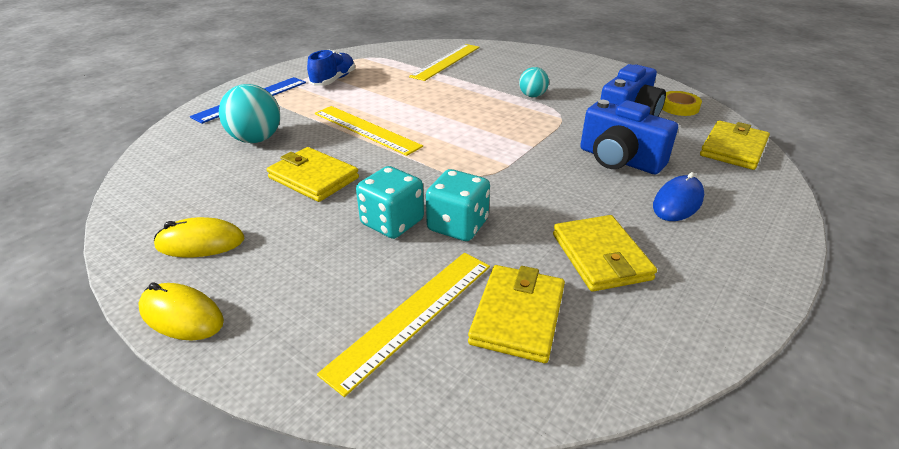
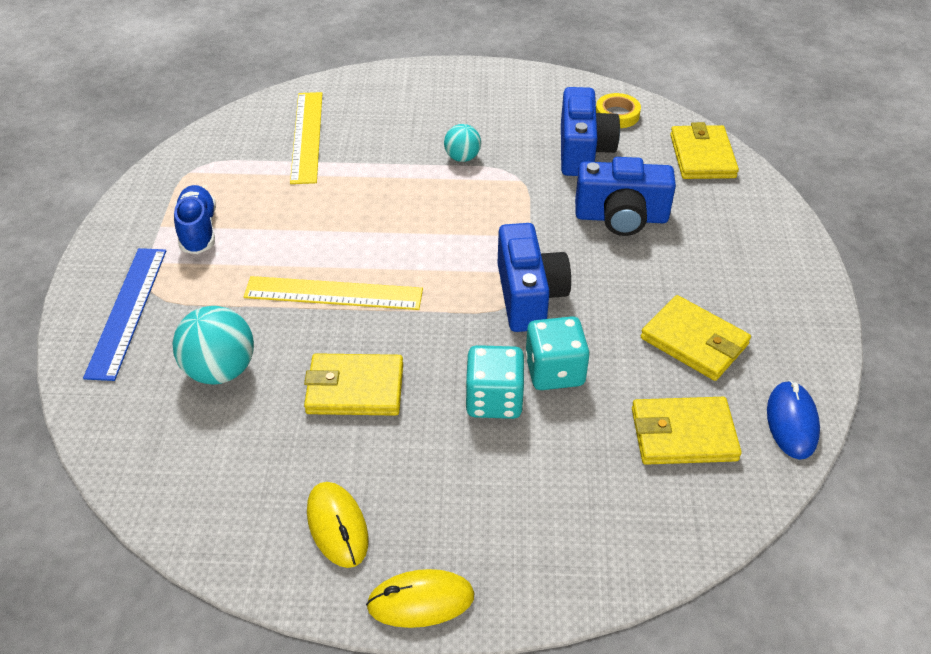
camera: 35 degrees left, 10 degrees up
yellow mouse [154,217,244,257] -> yellow mouse turned 75 degrees counterclockwise [307,482,369,568]
yellow ruler [317,253,490,397] -> none
yellow wallet [468,265,565,363] -> yellow wallet turned 75 degrees counterclockwise [632,397,742,465]
blue mouse [653,172,704,221] -> blue mouse moved to [767,380,820,460]
none -> blue camera [498,223,571,332]

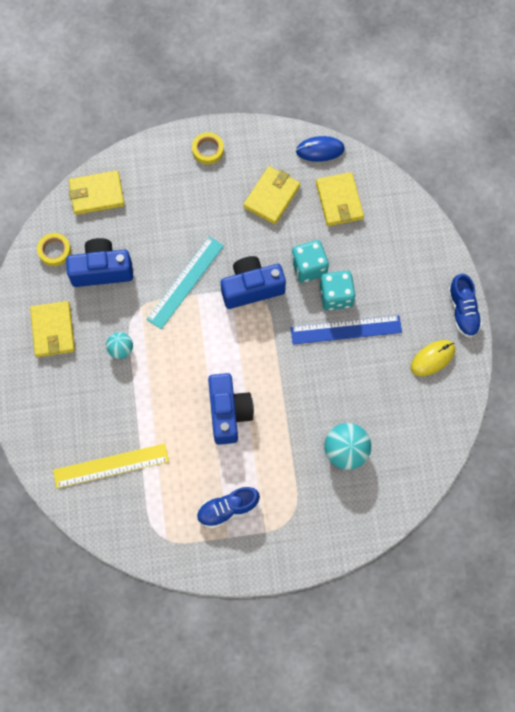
camera: 100 degrees left, 25 degrees up
blue ruler [83,248,166,381] -> blue ruler moved to [291,315,402,345]
yellow ruler [244,276,423,310] -> none
yellow wallet [304,353,403,416] -> yellow wallet moved to [30,301,75,357]
yellow mouse [366,569,475,628] -> blue shoe [448,274,482,338]
blue camera [575,157,676,236] -> blue camera moved to [208,373,254,445]
none -> turquoise ruler [146,236,224,329]
none -> yellow tape [192,132,224,165]

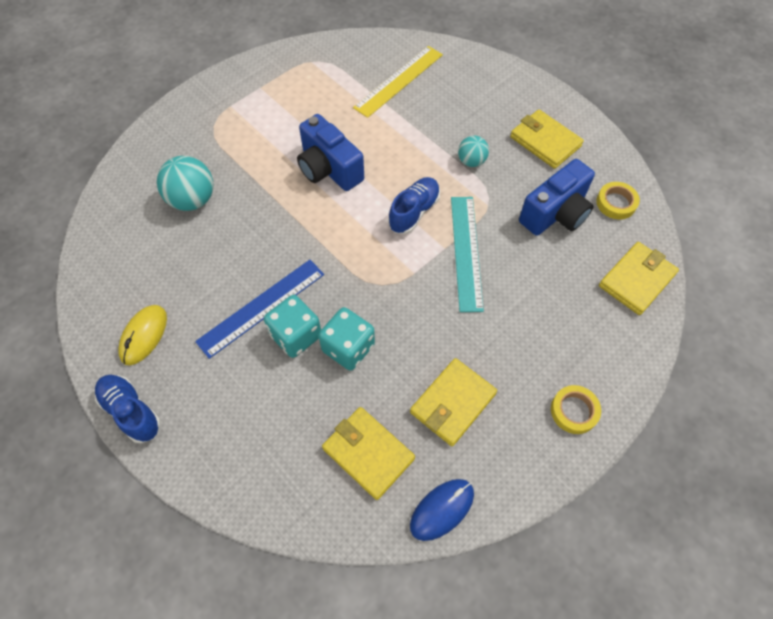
camera: 145 degrees right, 10 degrees down
blue shoe [197,487,260,528] -> blue shoe moved to [388,177,440,234]
blue camera [221,256,286,309] -> none
yellow wallet [243,166,300,225] -> yellow wallet turned 45 degrees clockwise [410,358,497,446]

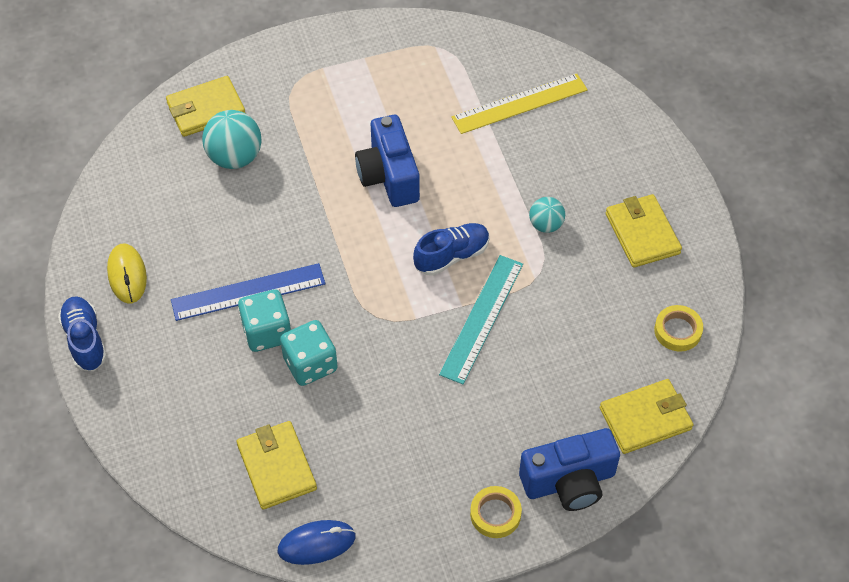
camera: 25 degrees right, 5 degrees down
yellow mouse [118,305,167,365] -> yellow mouse turned 60 degrees counterclockwise [107,244,147,303]
yellow wallet [410,358,497,446] -> yellow wallet moved to [166,76,245,137]
blue camera [519,159,595,236] -> blue camera moved to [519,428,620,511]

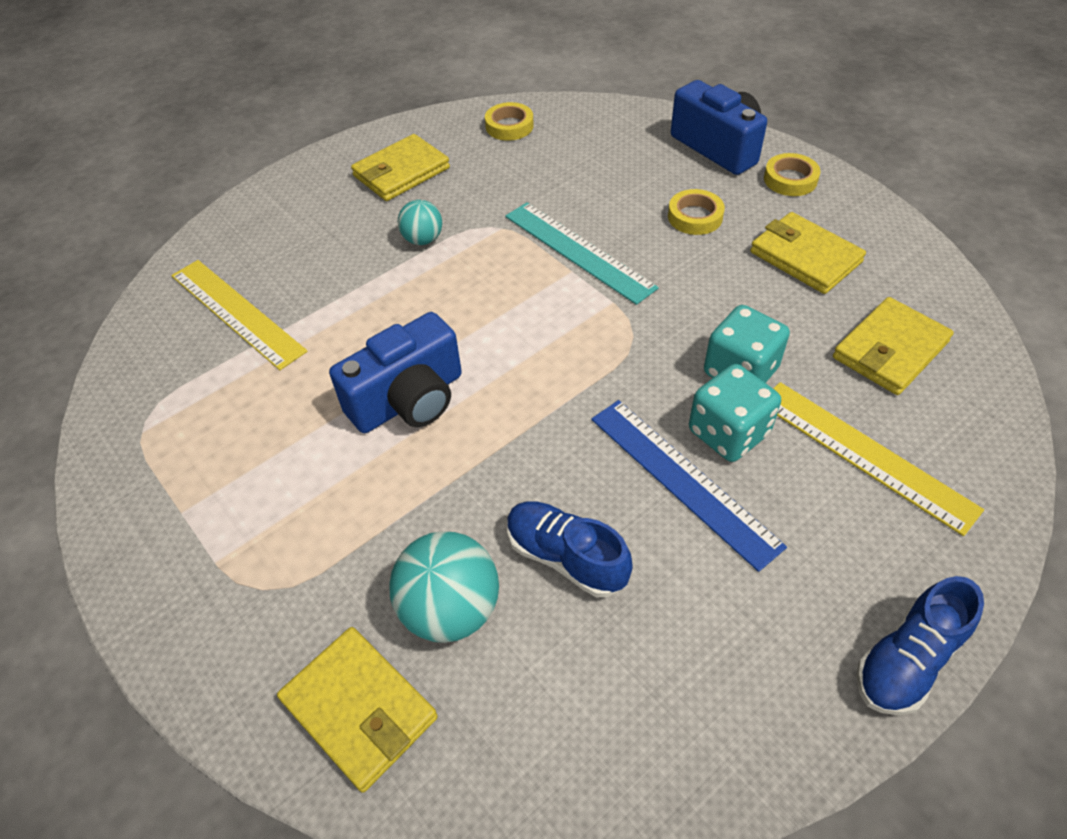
camera: 110 degrees left, 5 degrees down
yellow mouse [107,244,147,303] -> none
blue mouse [278,520,356,565] -> none
blue shoe [413,223,490,276] -> blue shoe moved to [507,501,633,597]
turquoise ruler [439,255,523,384] -> turquoise ruler turned 45 degrees clockwise [505,202,659,305]
yellow wallet [600,379,693,454] -> yellow wallet moved to [750,212,866,294]
none -> yellow tape [668,189,725,235]
none -> yellow ruler [773,382,984,536]

